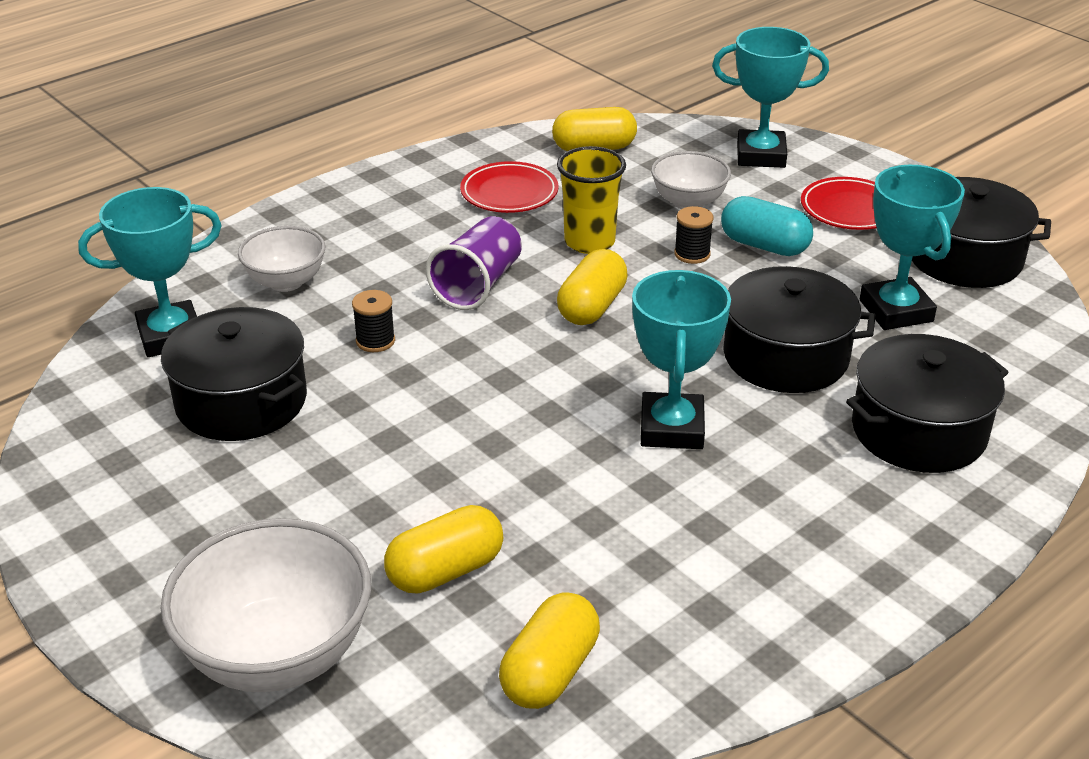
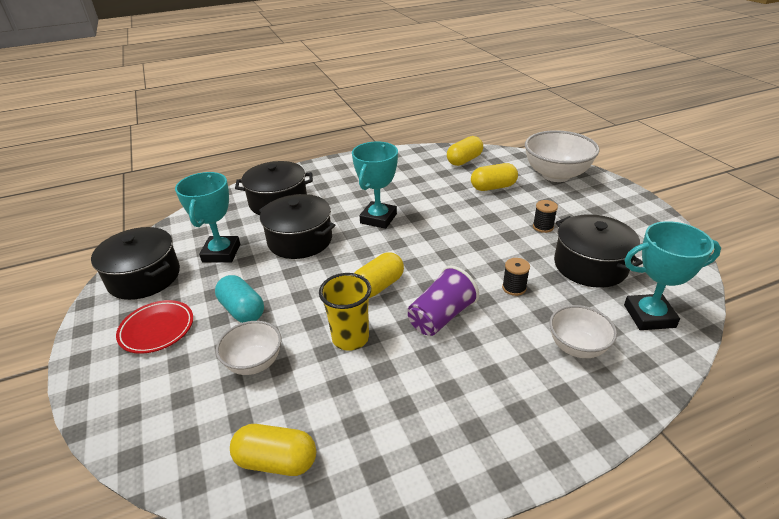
camera: 160 degrees left, 0 degrees up
red plate [460,161,558,213] -> none
black spool [674,206,714,264] -> black spool moved to [533,200,558,233]
turquoise trophy [712,27,829,168] -> none

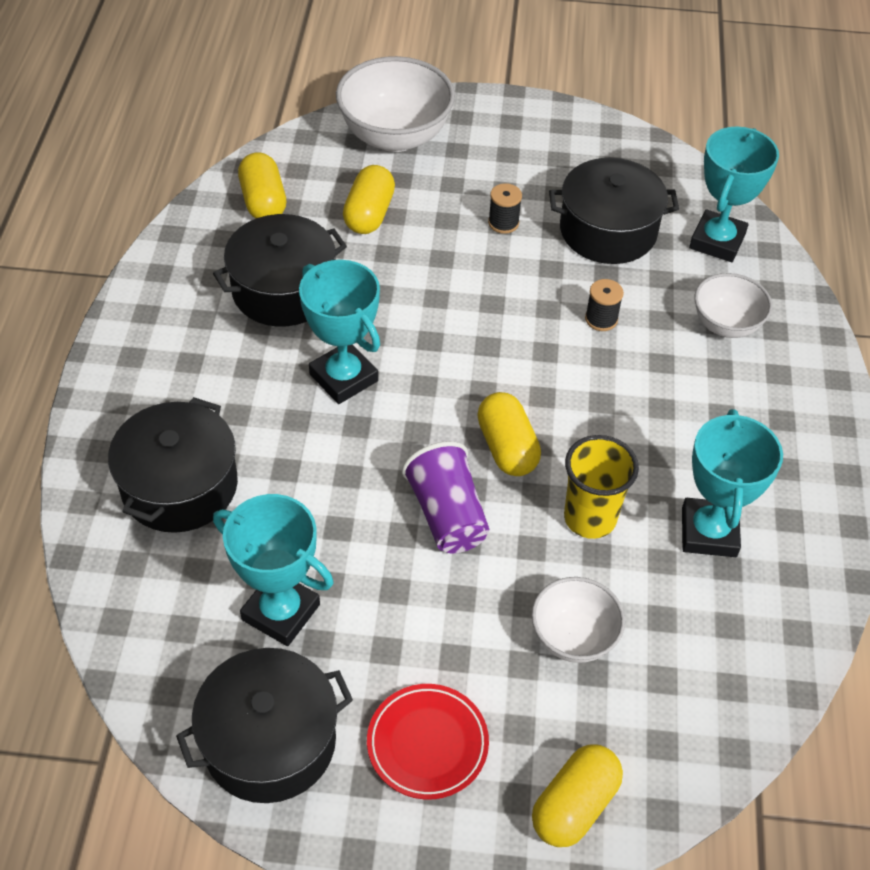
camera: 65 degrees left, 15 degrees up
turquoise capsule [215,275,264,323] -> none
yellow capsule [230,424,316,476] -> yellow capsule moved to [532,744,623,847]
black pot [259,194,335,259] -> black pot moved to [213,214,347,327]
purple cup [407,266,479,336] -> purple cup moved to [402,441,489,553]
none -> turquoise trophy [682,409,783,557]

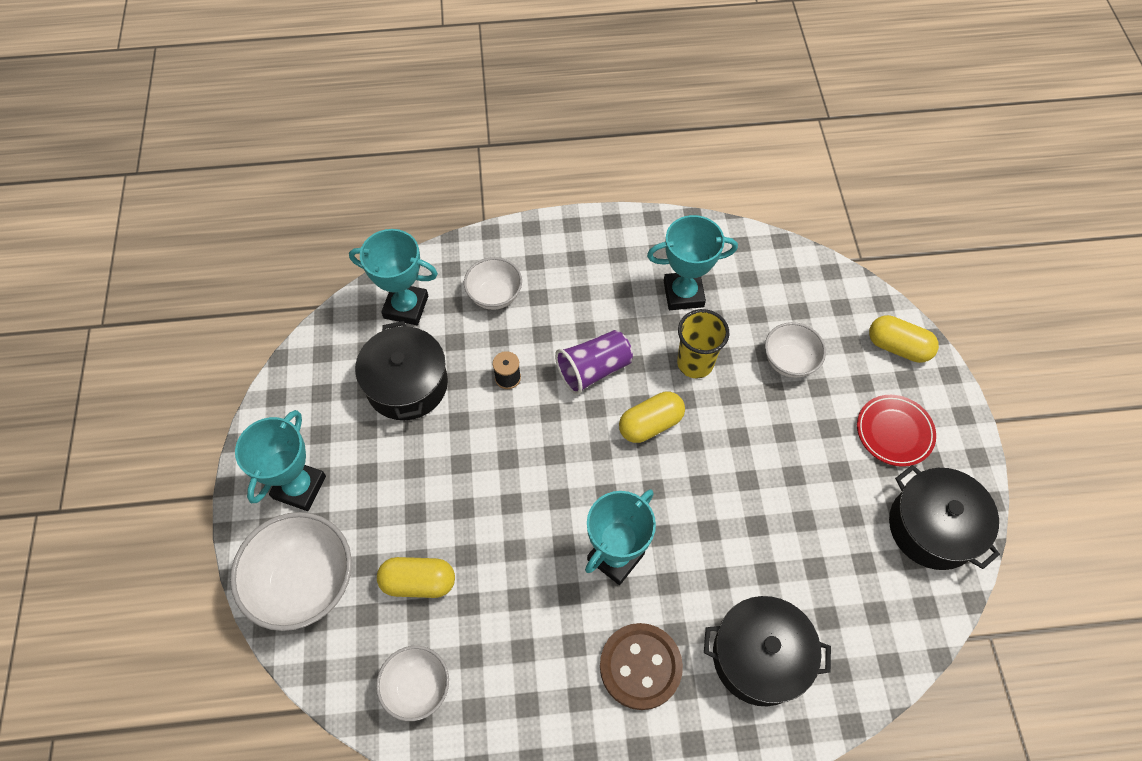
camera: 100 degrees left, 10 degrees up
black pot [213,214,347,327] -> none
turquoise trophy [213,494,334,646] -> turquoise trophy moved to [235,410,326,511]
yellow capsule [238,152,286,218] -> white bowl [376,646,449,721]
purple cup [402,441,489,553] -> purple cup moved to [555,330,633,395]
black spool [488,183,522,234] -> none
none -> brown button [600,623,683,710]

